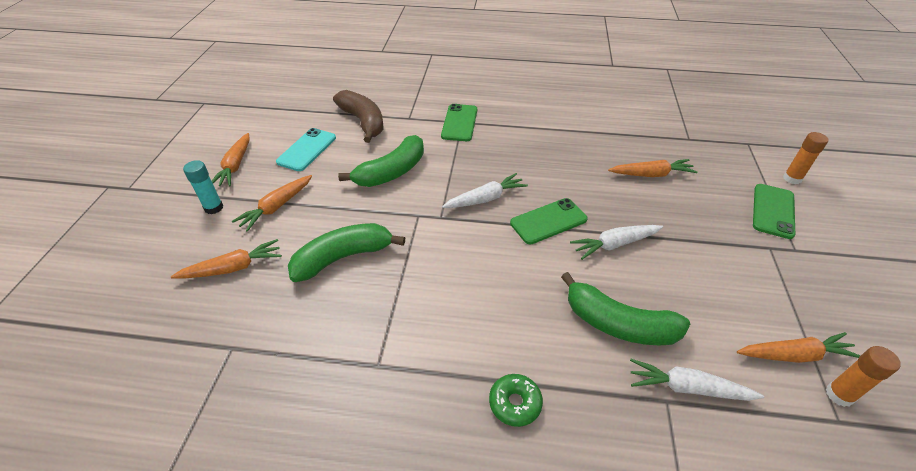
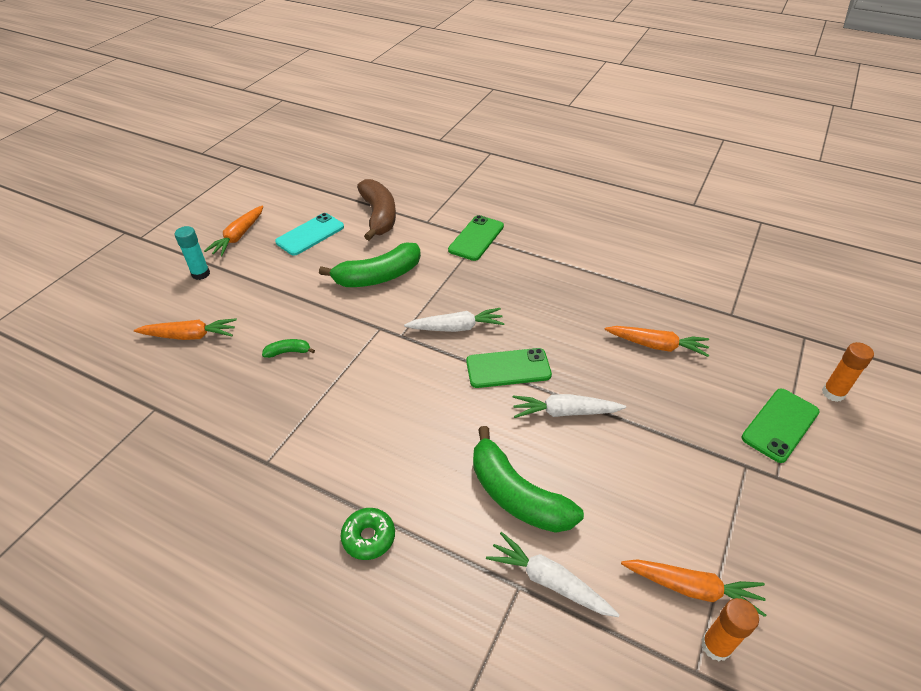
camera: 20 degrees right, 0 degrees up
orange carrot [232,175,312,232] -> none
green banana [288,223,405,282] -> green banana [262,339,315,358], size x0.44

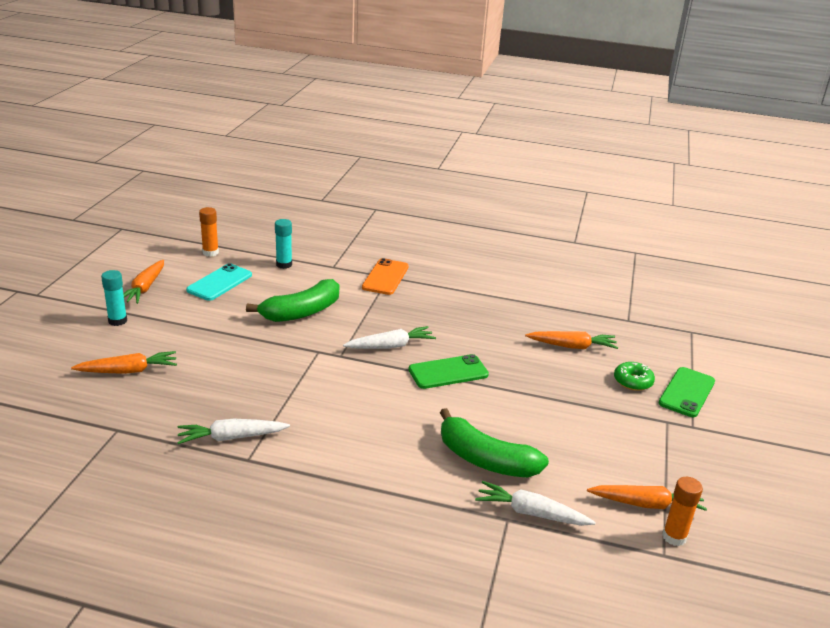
camera: 15 degrees left, 15 degrees down
green banana [262,339,315,358] -> none
green donut [341,508,395,560] -> green donut moved to [614,362,655,391]
brown banana [357,179,396,241] -> turquoise glue stick [275,219,292,269]
green phone [448,215,504,261] -> orange phone [362,258,409,295]
white carrot [513,394,626,418] -> white carrot moved to [177,419,290,444]
orange glue stick [822,342,874,402] -> orange glue stick moved to [199,207,219,257]

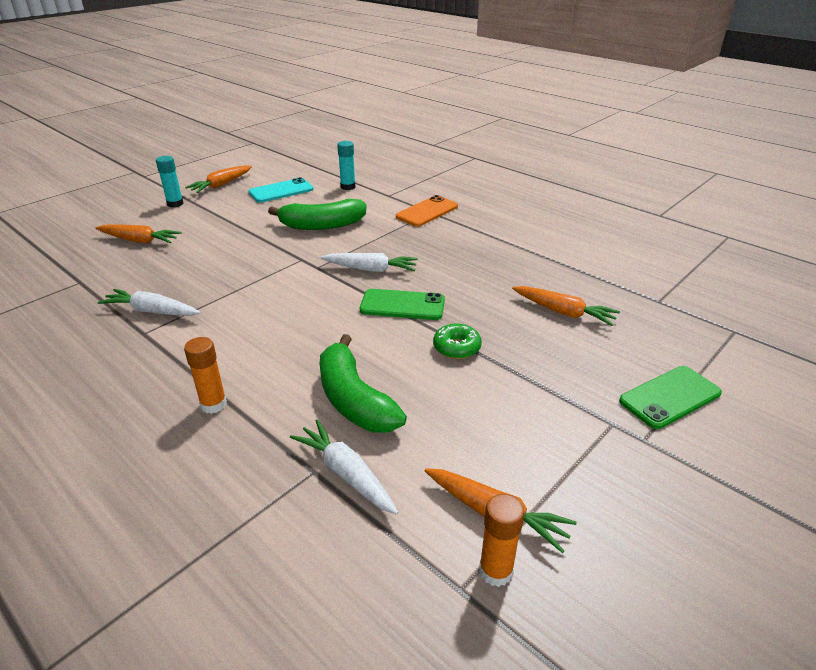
camera: 30 degrees right, 5 degrees up
orange glue stick [199,207,219,257] -> orange glue stick moved to [184,337,227,414]
green donut [614,362,655,391] -> green donut moved to [433,324,482,359]

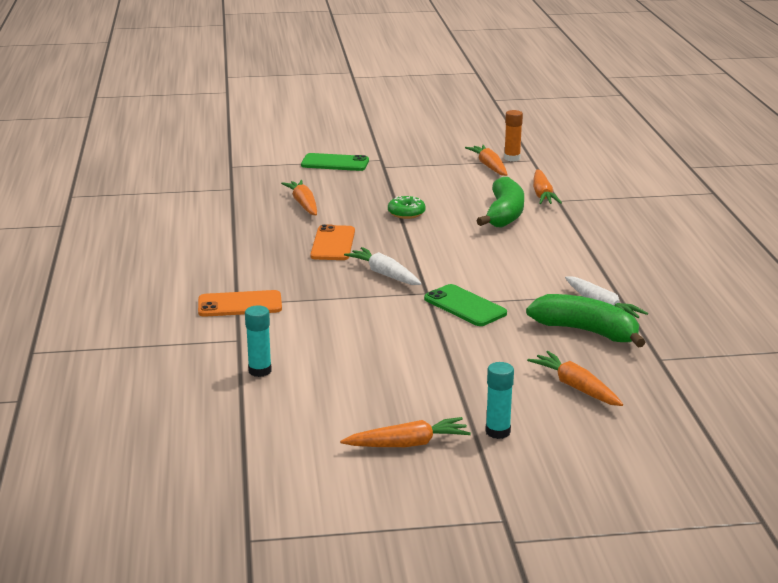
camera: 140 degrees left, 10 degrees down
orange glue stick [184,337,227,414] -> none
turquoise phone [249,177,313,203] -> none
green banana [268,199,366,230] -> green banana moved to [526,294,646,348]
white carrot [290,419,398,515] -> orange carrot [533,169,562,204]
green phone [360,289,445,320] -> green phone moved to [424,284,507,326]
none -> orange phone [310,224,355,260]

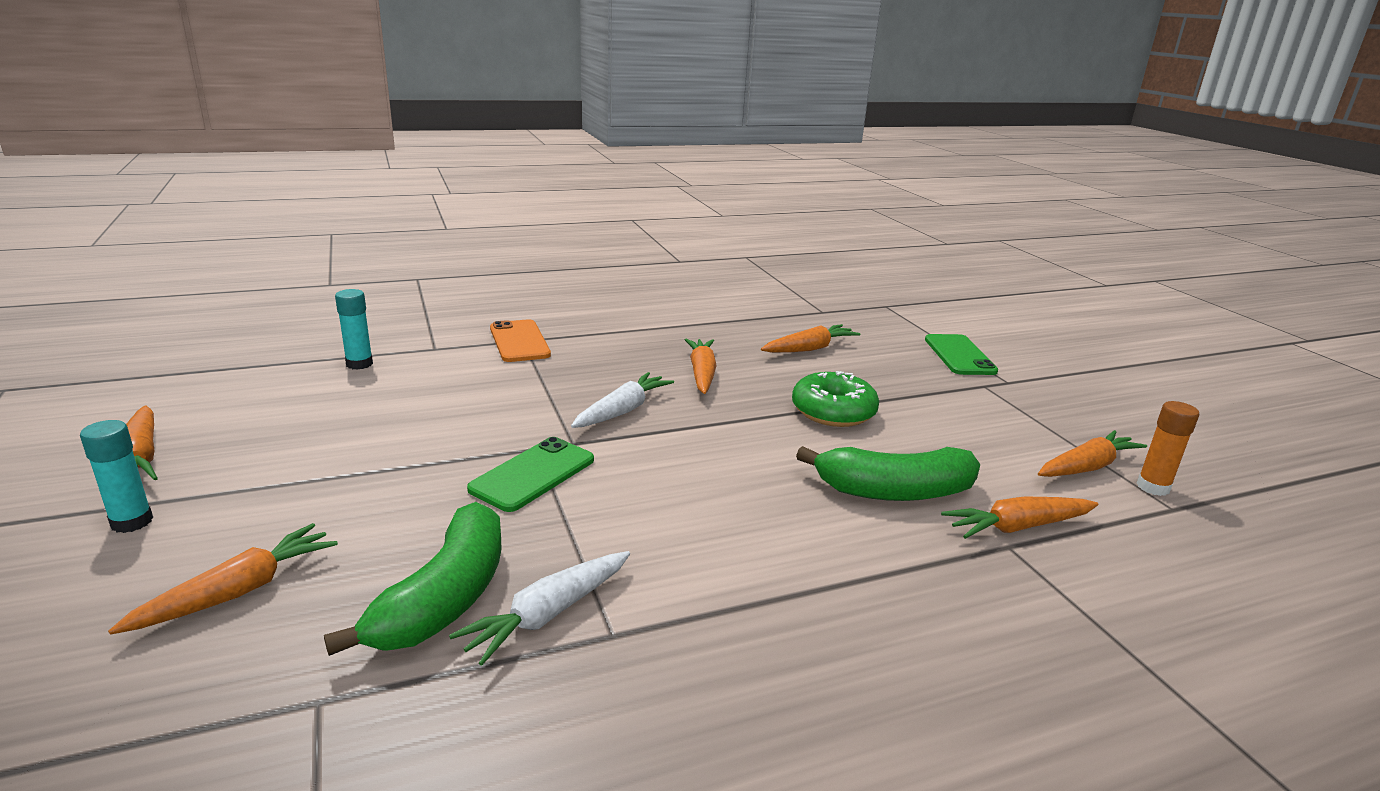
camera: 75 degrees right, 0 degrees up
orange phone [310,224,355,260] -> orange carrot [685,339,717,394]
green donut [388,196,426,219] -> green donut [792,371,879,427], size x1.52

